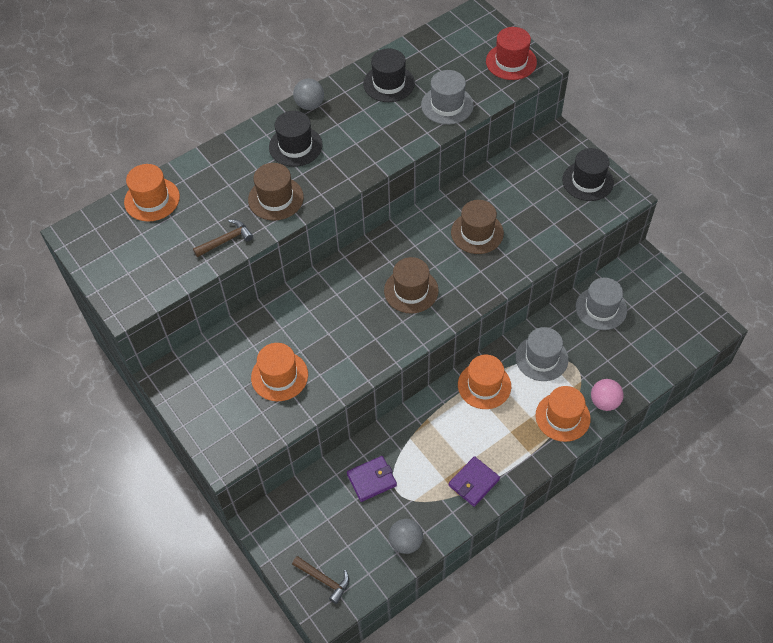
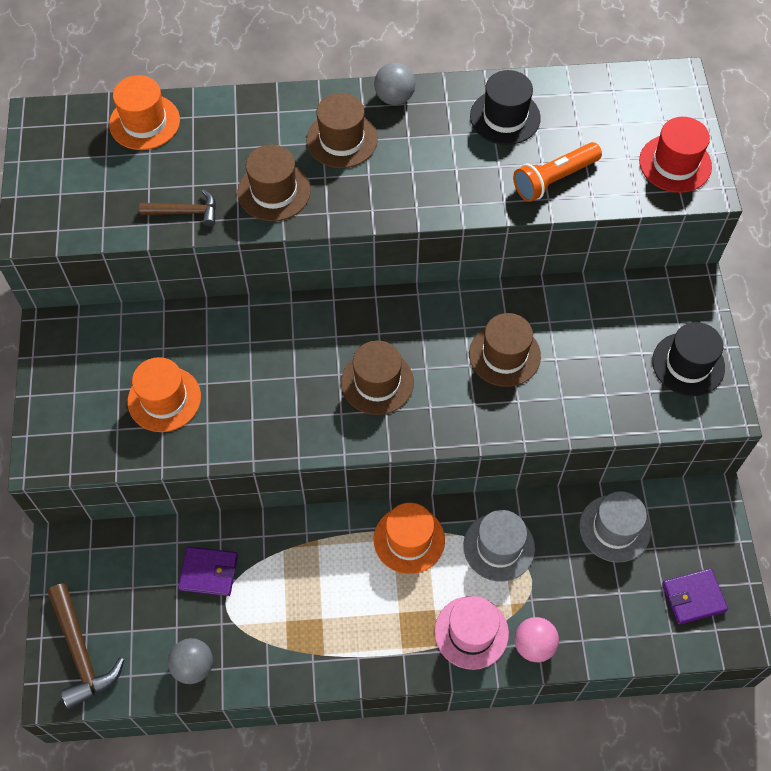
camera: 30 degrees right, 5 degrees up
black hat [269,111,323,167] -> brown hat [306,93,378,168]
brown hammer [292,556,349,604] -> brown hammer [47,583,124,709], size x1.58
grey hat [421,70,474,125] -> orange flashlight [513,142,602,202]
purple wallet [449,456,500,507] -> purple wallet moved to [662,568,728,625]
orange hat [536,386,591,442] -> pink hat [434,596,509,670]

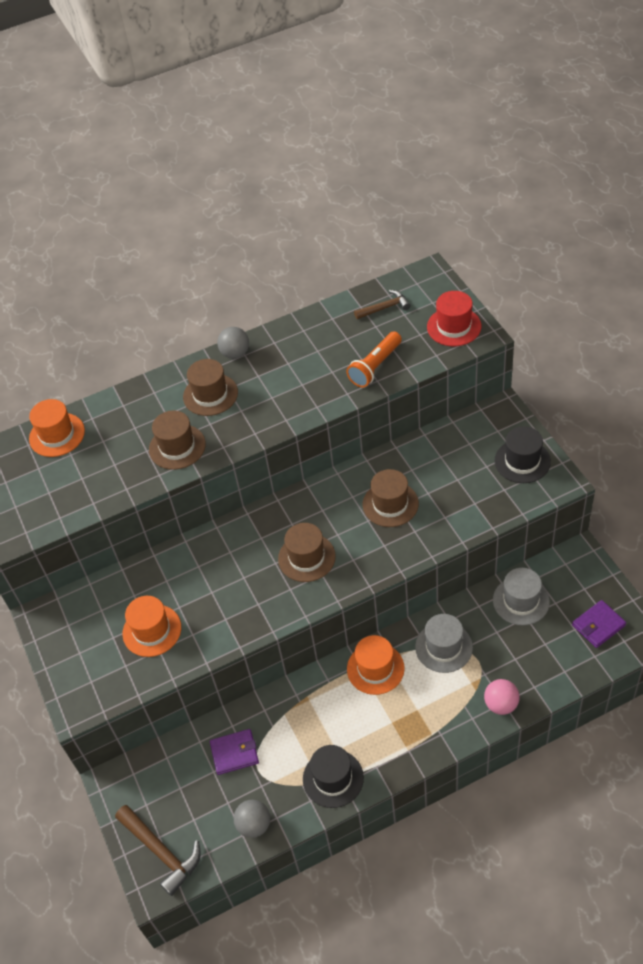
camera: 15 degrees left, 10 degrees down
brown hammer [139,189,216,227] -> brown hammer moved to [354,290,411,319]
pink hat [434,596,509,670] -> none
black hat [470,70,541,145] -> black hat moved to [303,745,364,808]

